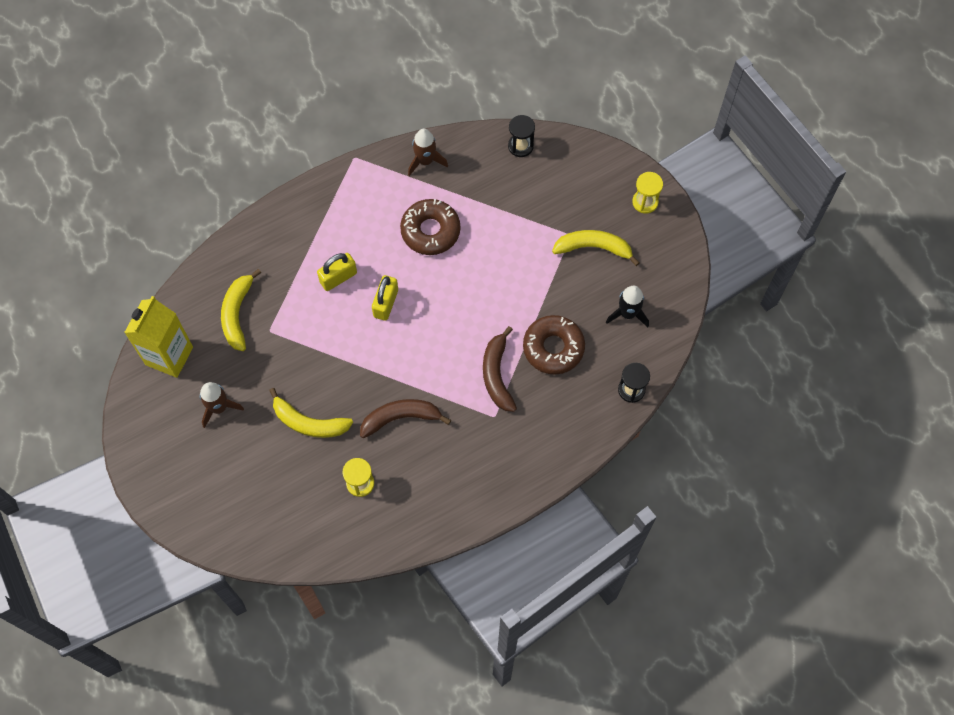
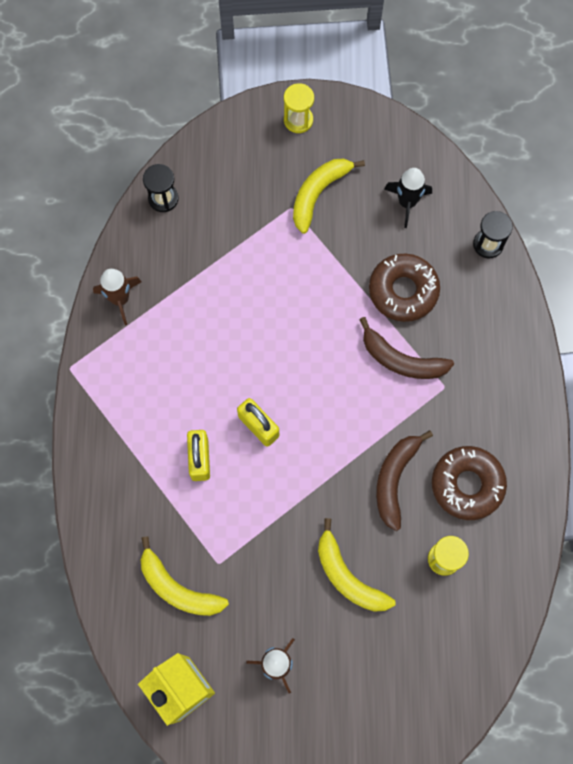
camera: 60 degrees left, 5 degrees up
yellow banana [269,388,353,438] -> yellow banana turned 90 degrees clockwise [318,518,395,612]
brown donut [400,199,460,255] -> brown donut moved to [432,446,507,520]

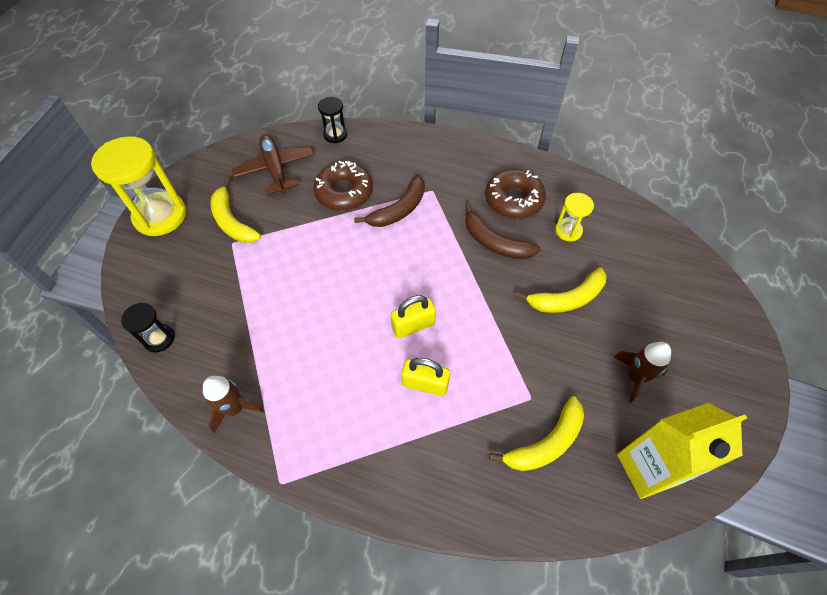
camera: 70 degrees left, 15 degrees down
yellow hourglass [284,83,314,133] -> yellow hourglass [91,136,186,236], size x1.97
black rocket [385,168,432,228] -> brown plane [231,134,314,195]

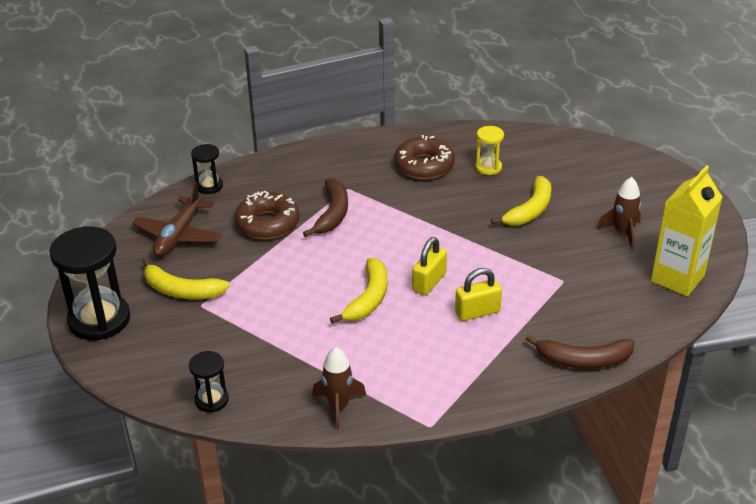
camera: 35 degrees left, 20 degrees down
yellow hourglass [91,136,186,236] -> black hourglass [49,226,130,340]
brown plane [231,134,314,195] -> brown plane turned 105 degrees counterclockwise [132,182,223,257]
brown banana [465,203,541,259] -> brown banana moved to [526,335,635,369]
yellow banana [489,396,584,471] -> yellow banana moved to [330,258,387,324]

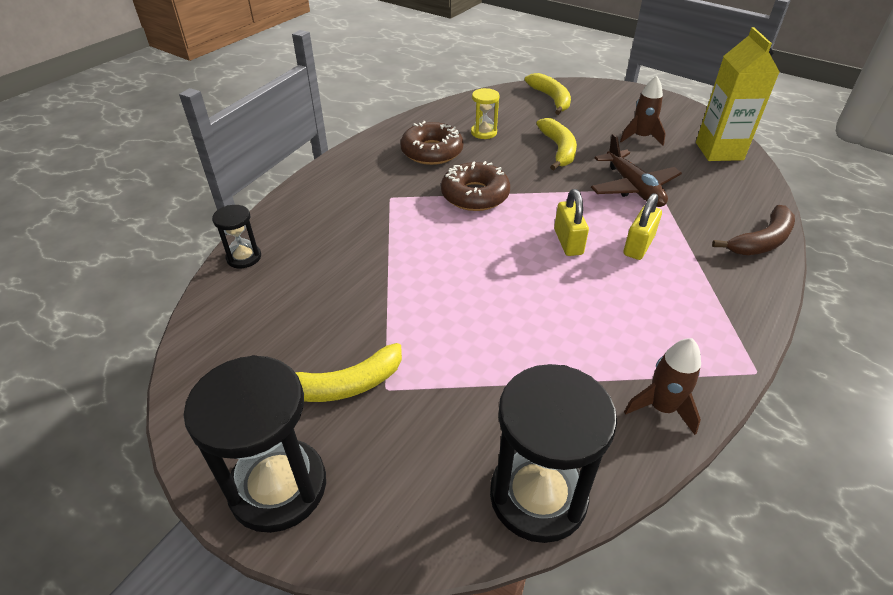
camera: 40 degrees left, 5 degrees up
brown plane [132,182,223,257] -> brown plane moved to [591,134,682,207]
black hourglass [189,351,229,412] -> black hourglass [490,364,617,543], size x1.97
brown donut [235,191,300,239] -> brown donut moved to [441,161,510,211]
brown banana [303,179,348,237] -> none
yellow banana [330,258,387,324] -> yellow banana moved to [525,73,571,115]

